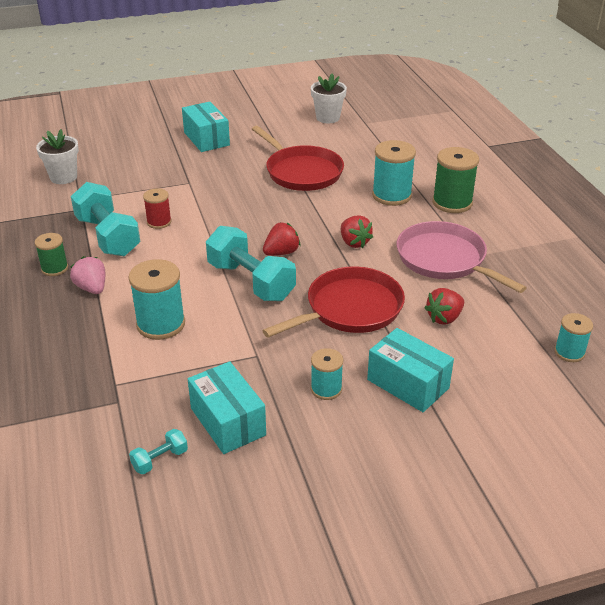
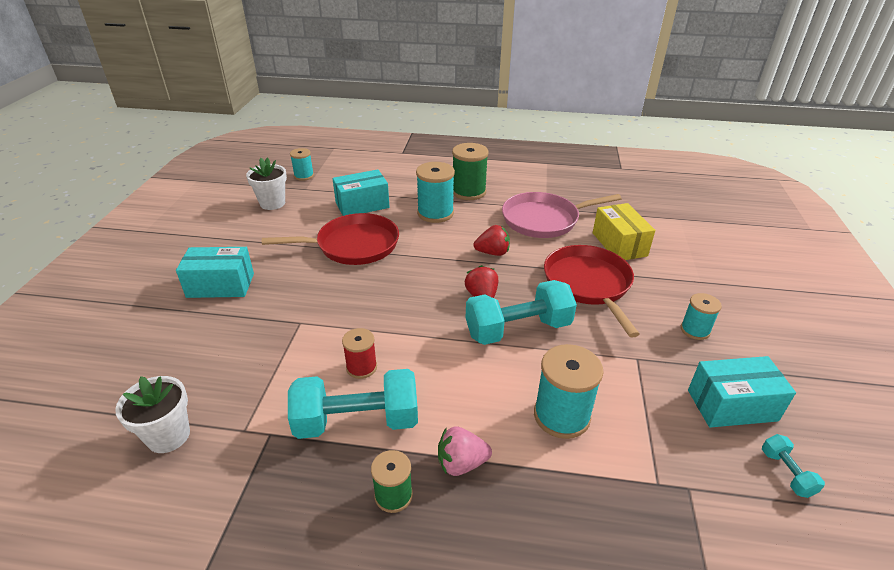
camera: 65 degrees left, 0 degrees up
turquoise box [367,328,454,412] -> turquoise box moved to [332,170,390,216]
red strawberry [425,288,464,325] -> yellow box [593,203,655,260]
turquoise spool [554,313,593,362] -> turquoise spool moved to [290,148,314,181]

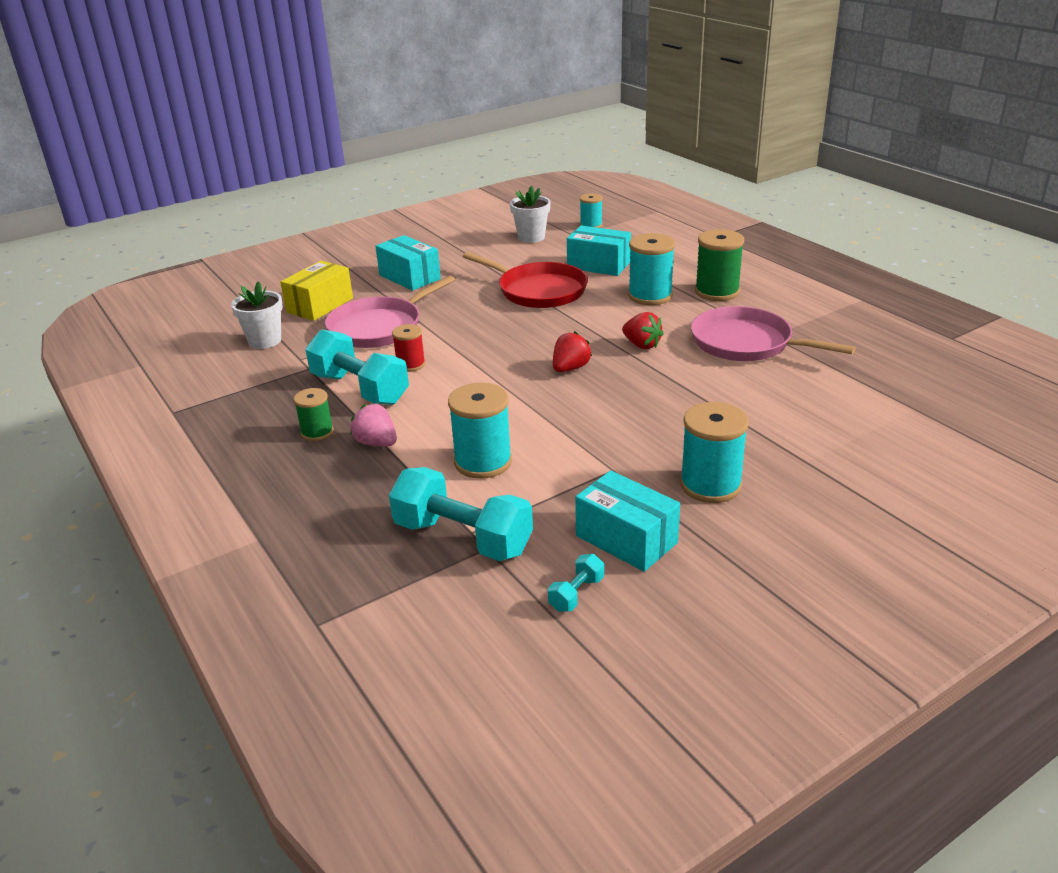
camera: 50 degrees right, 5 degrees down
turquoise dumbbell [465,280,577,345] -> turquoise dumbbell moved to [389,467,533,561]
red pan [544,245,640,338] -> none
yellow box [593,203,655,260] -> yellow box moved to [280,261,353,321]
turquoise spool [681,293,722,340] -> turquoise spool [680,402,749,503], size x1.68
none -> pink pan [325,275,455,348]

